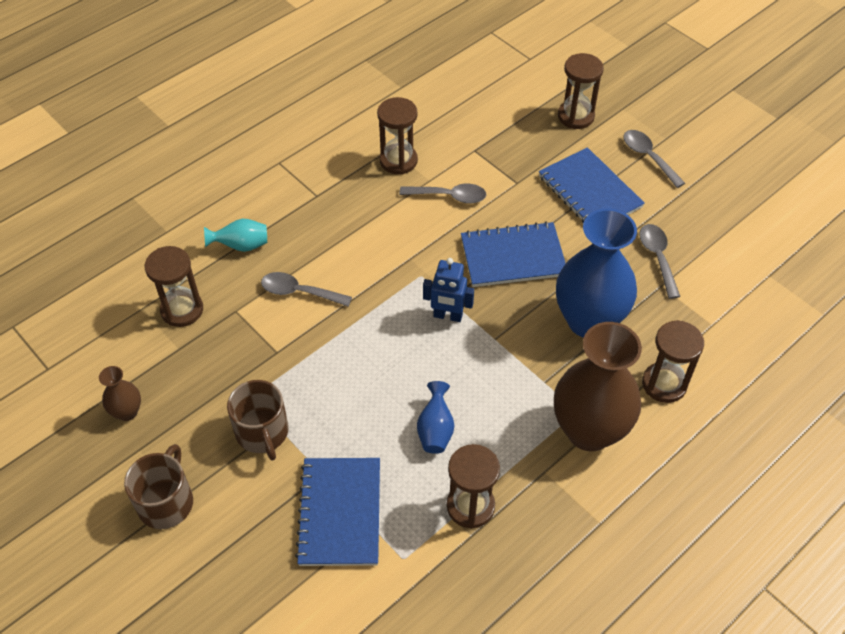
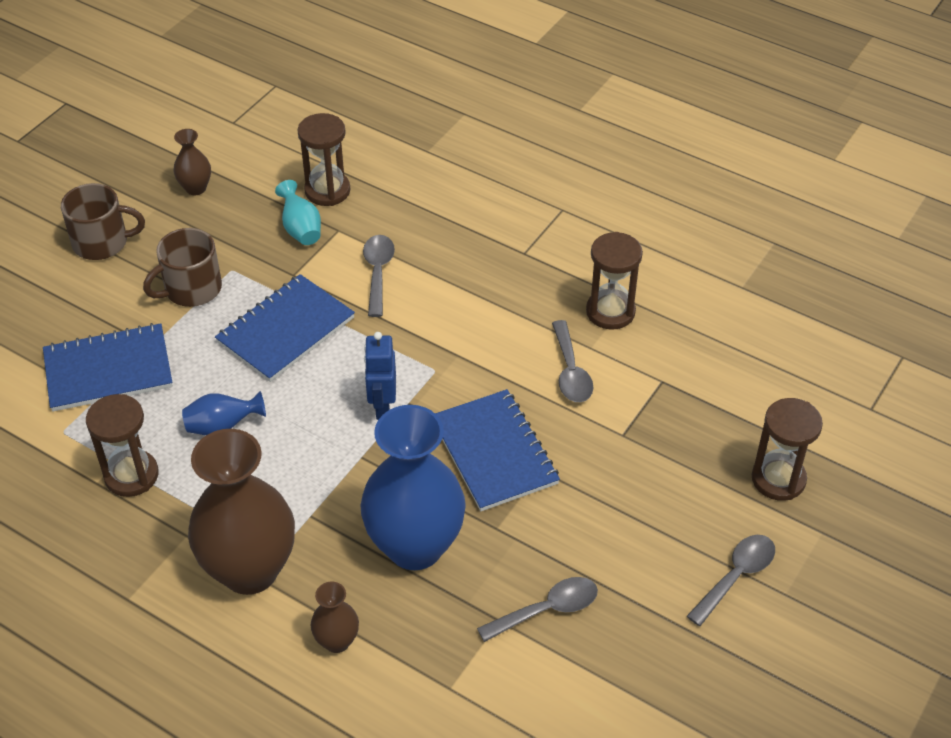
camera: 75 degrees right, 5 degrees down
turquoise vase [204,219,267,252] -> turquoise vase moved to [275,180,321,245]
blue notebook [539,147,645,223] -> blue notebook moved to [215,274,355,382]
brown hourglass [642,320,704,403] -> brown vase [311,582,359,653]

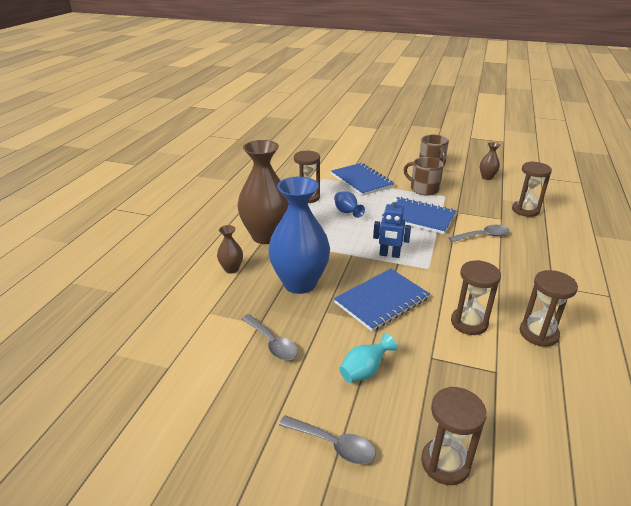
camera: 75 degrees right, 15 degrees down
turquoise vase [275,180,321,245] -> turquoise vase moved to [339,333,397,383]
blue robot [364,332,396,420] -> blue robot turned 150 degrees counterclockwise [373,198,411,258]
grey spoon [552,320,593,402] -> brown hourglass [451,260,501,335]

